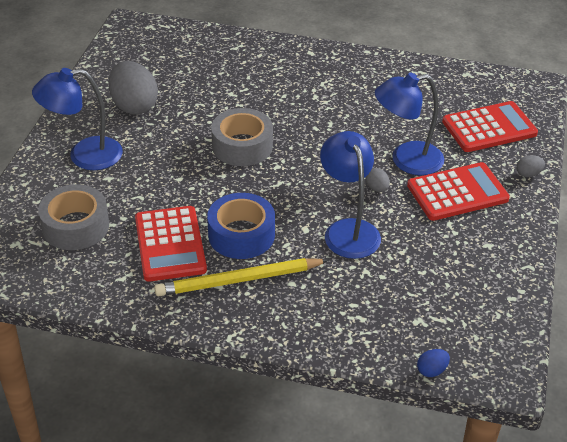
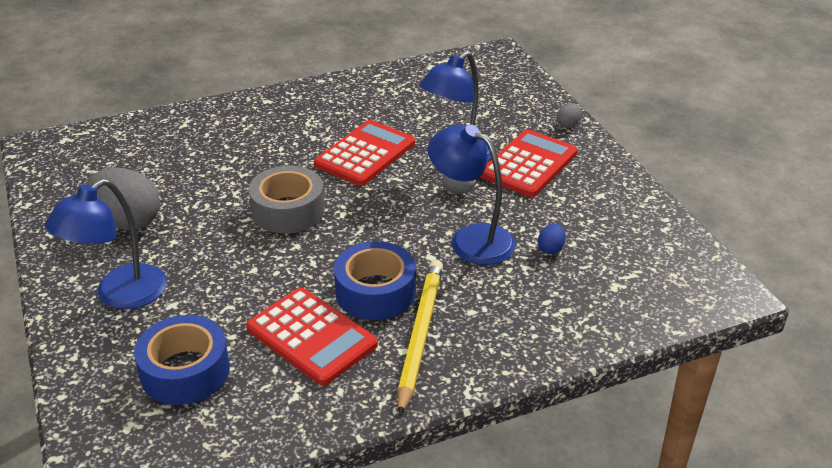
camera: 35 degrees left, 5 degrees down
grey tape [38,184,109,250] -> blue tape [134,315,230,405]
yellow pencil [154,258,329,296] -> yellow pencil turned 150 degrees clockwise [398,260,443,416]
blue egg [417,349,450,377] -> blue egg moved to [538,224,566,254]
red calculator [442,101,538,152] -> red calculator moved to [314,120,415,186]

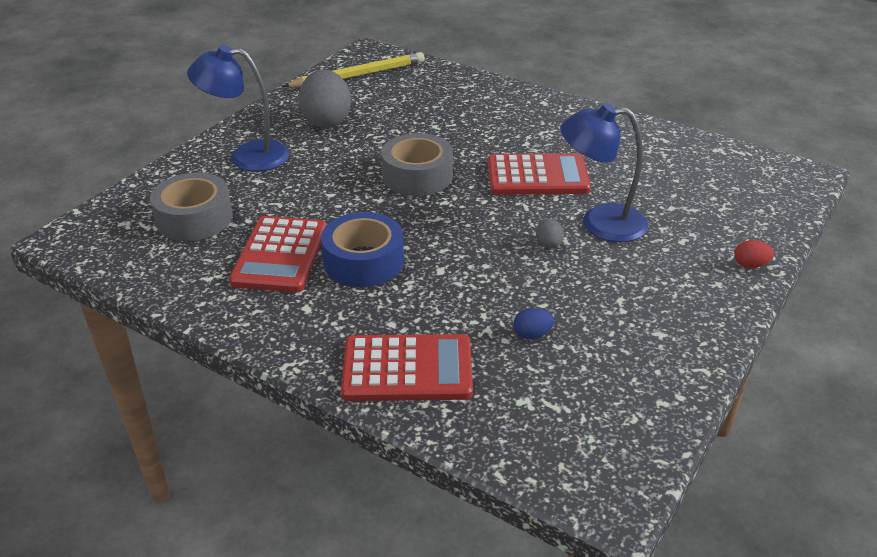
camera: 55 degrees right, 0 degrees up
blue tape [134,315,230,405] -> grey tape [150,173,233,241]
yellow pencil [398,260,443,416] -> yellow pencil moved to [282,52,425,88]
blue lamp [428,125,516,265] -> none
red calculator [480,129,578,197] -> red calculator moved to [341,334,473,401]
grey egg [557,103,582,128] -> red egg [734,240,774,268]

